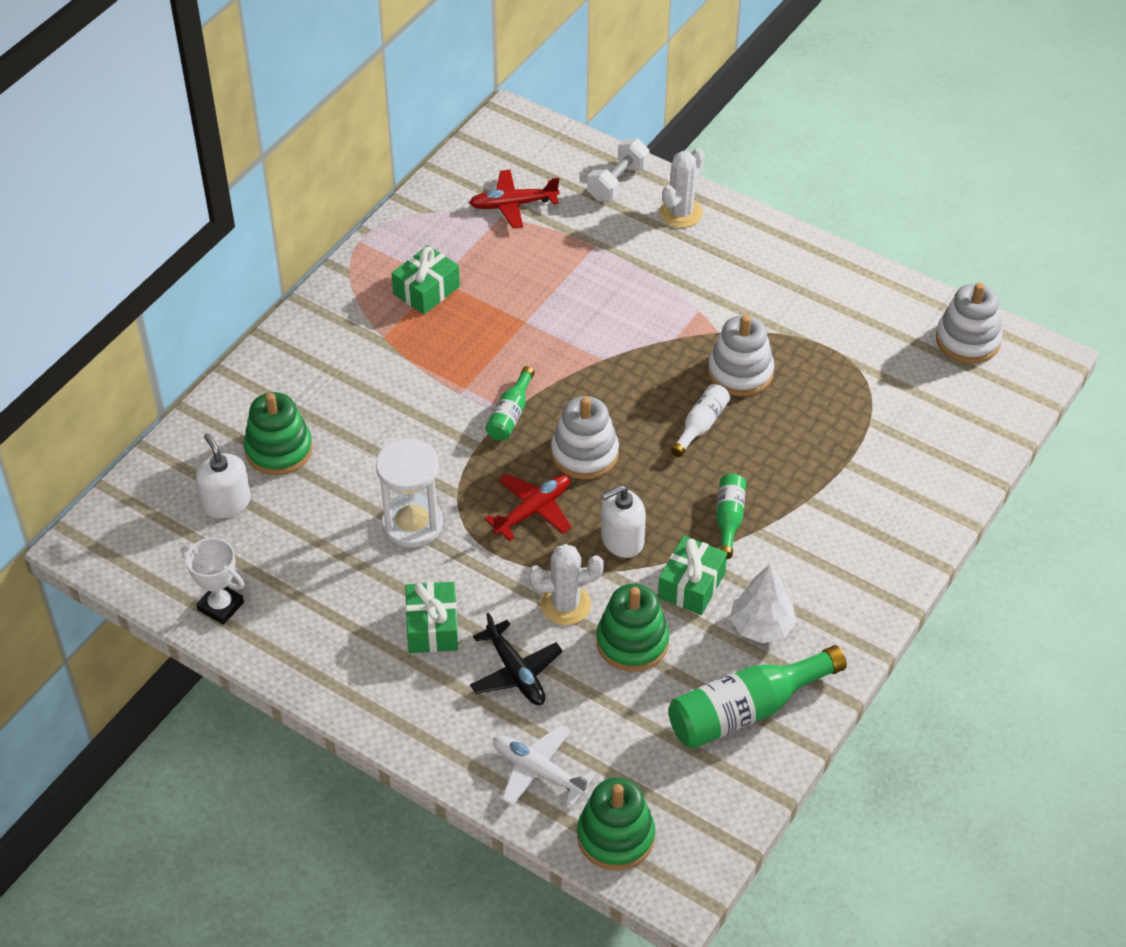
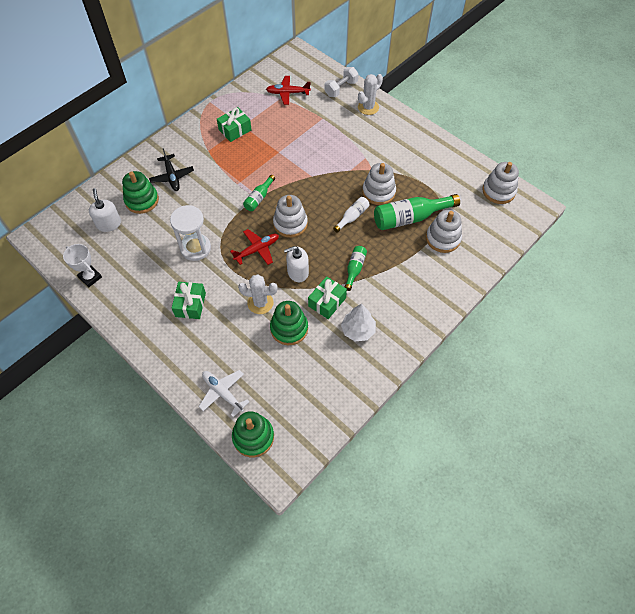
camera: 10 degrees right, 10 degrees up
black plane [470,613,563,705] -> black plane moved to [149,148,194,191]
green bottle [668,645,847,749] -> green bottle moved to [374,194,460,230]
none -> white stacking toy [426,210,462,253]

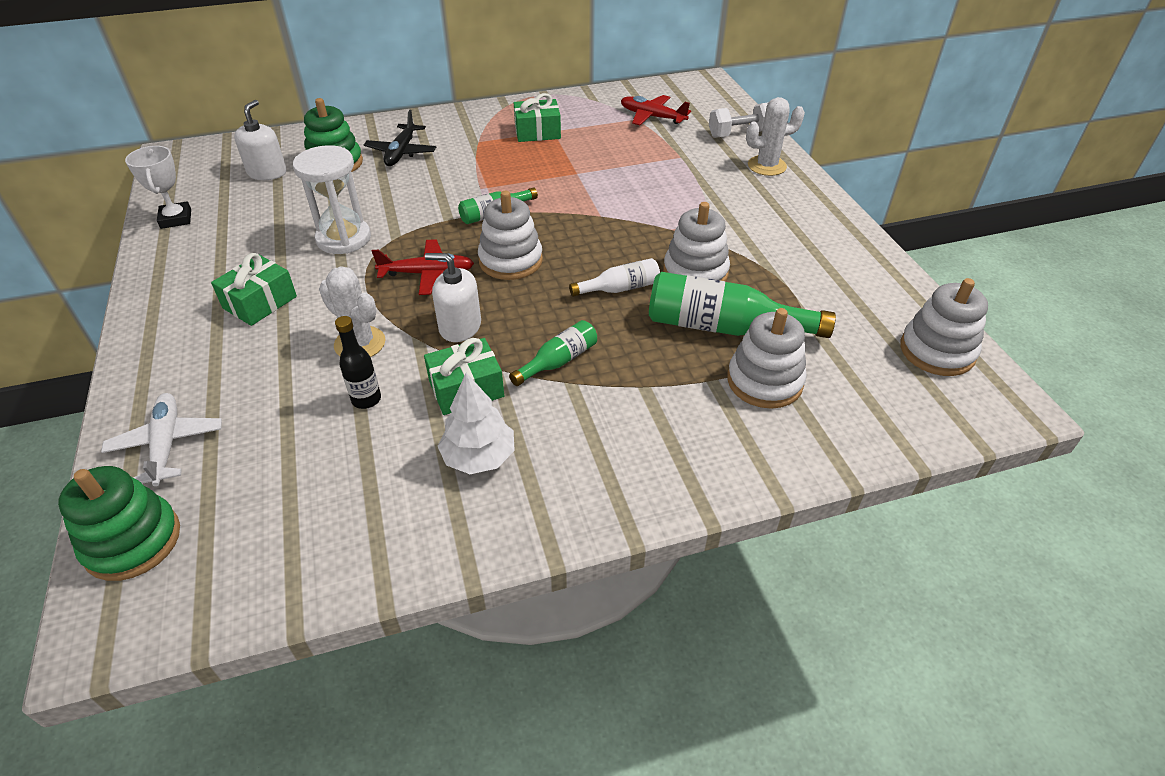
camera: 30 degrees right, 15 degrees down
green stacking toy [270,301,308,345] -> black bottle [335,316,381,409]

